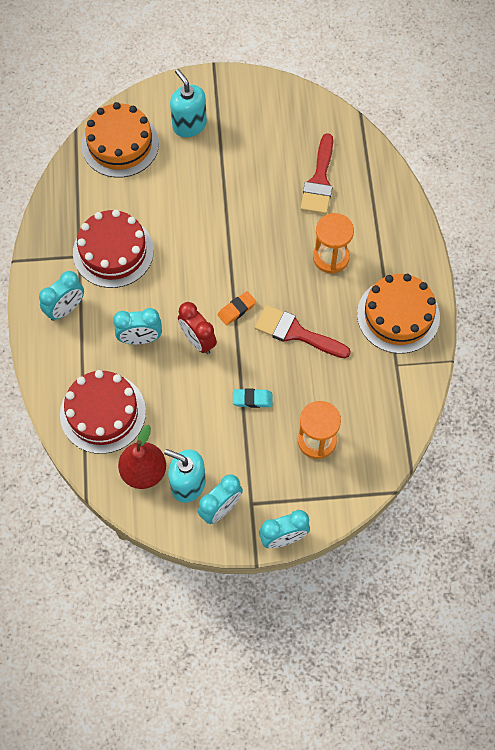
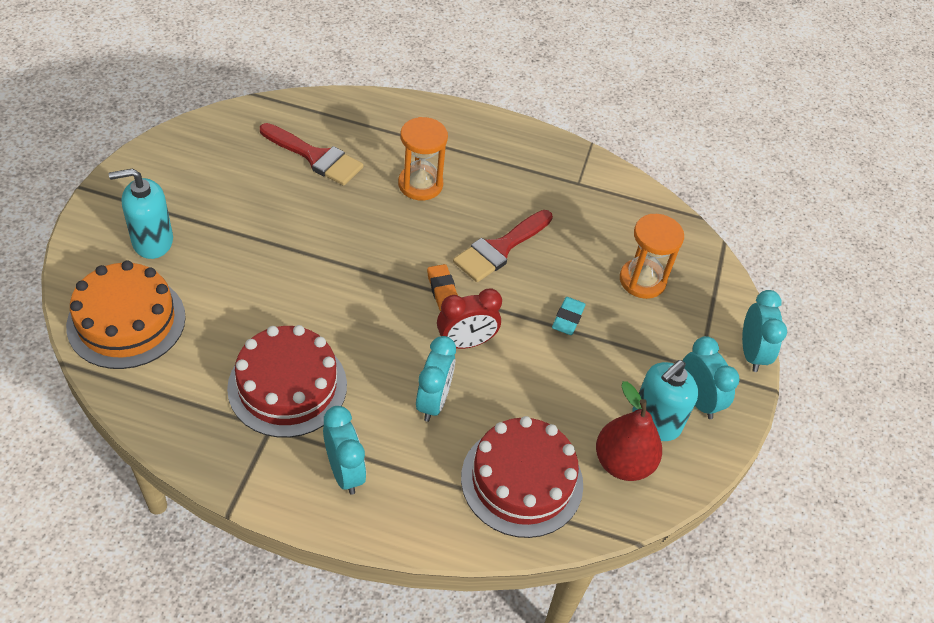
camera: 75 degrees left, 15 degrees down
orange cake [357,274,440,354] -> none

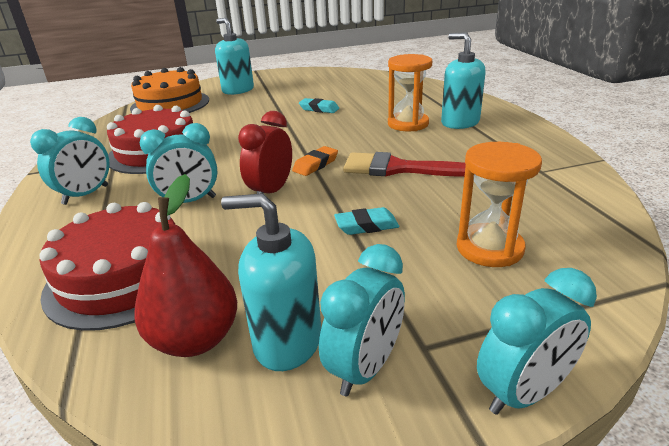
camera: 65 degrees right, 20 degrees down
red brush [260,123,364,186] -> none
red clock [437,288,502,349] -> red clock turned 75 degrees clockwise [238,111,292,194]
none -> turquoise eraser [299,98,339,113]
none -> turquoise soap dispenser [441,32,486,129]

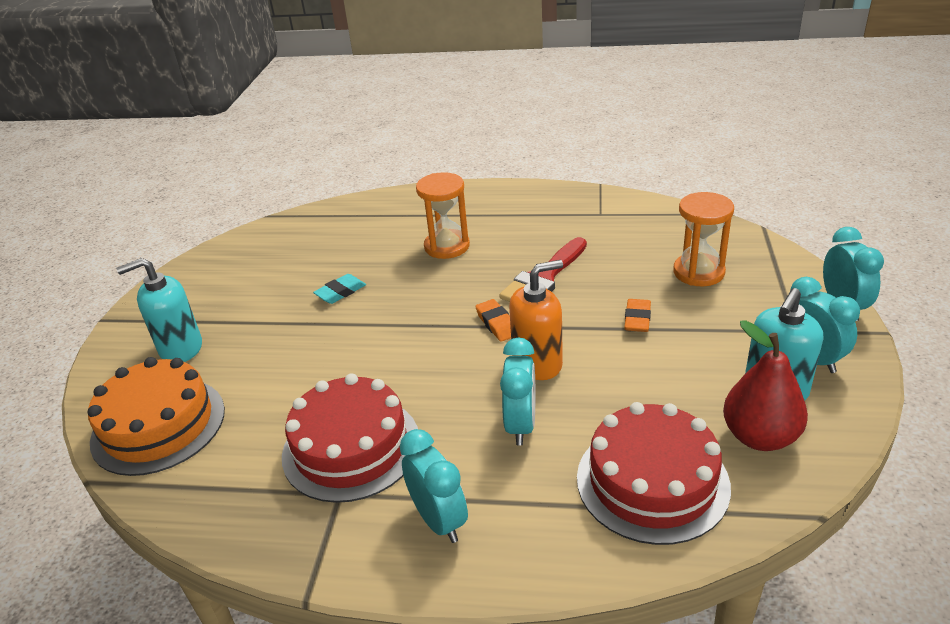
camera: 65 degrees left, 5 degrees up
red clock [238,111,292,194] -> orange soap dispenser [509,260,563,380]
turquoise eraser [334,207,399,235] -> orange eraser [624,299,651,332]
turquoise soap dispenser [441,32,486,129] -> none

